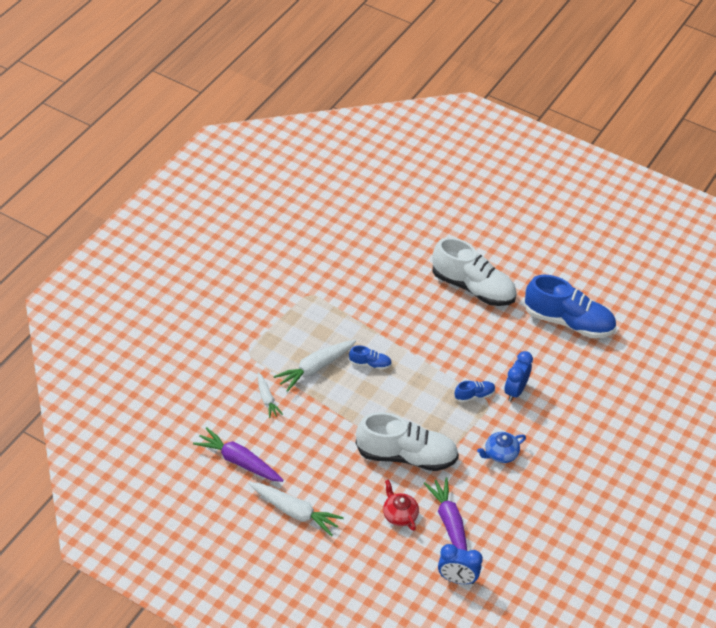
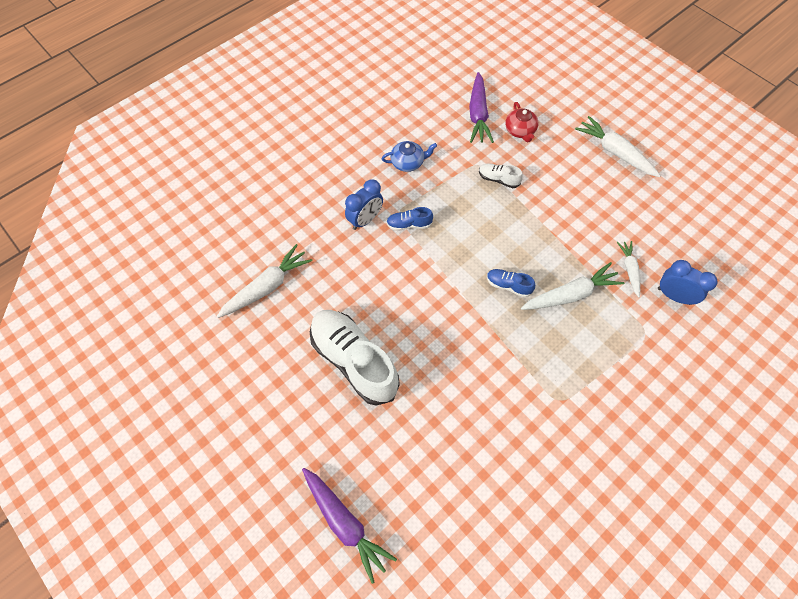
camera: 160 degrees left, 15 degrees up
purple carrot [193,427,284,482] -> purple carrot moved to [302,468,397,584]
white shoe [356,412,459,471] -> white shoe [479,163,523,188], size x0.44
blue clock [438,544,483,584] -> blue clock moved to [658,260,717,305]
blue shoe [524,275,616,338] -> white carrot [217,244,312,318]

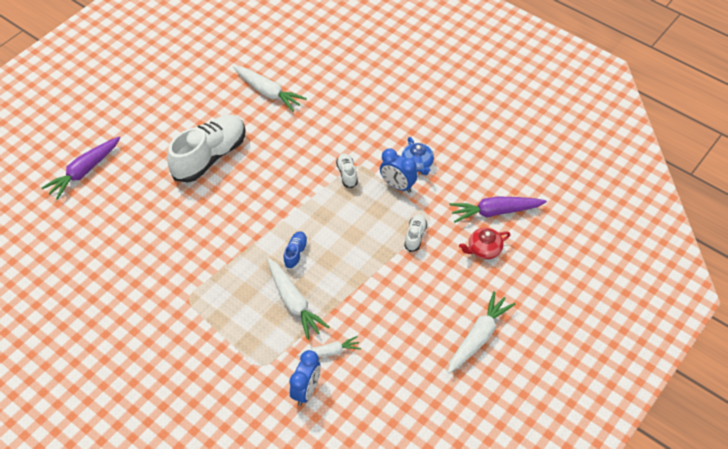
camera: 80 degrees right, 10 degrees down
blue clock [345,179,383,230] -> blue clock moved to [380,148,417,193]
blue shoe [386,207,433,231] -> white shoe [336,153,358,188]

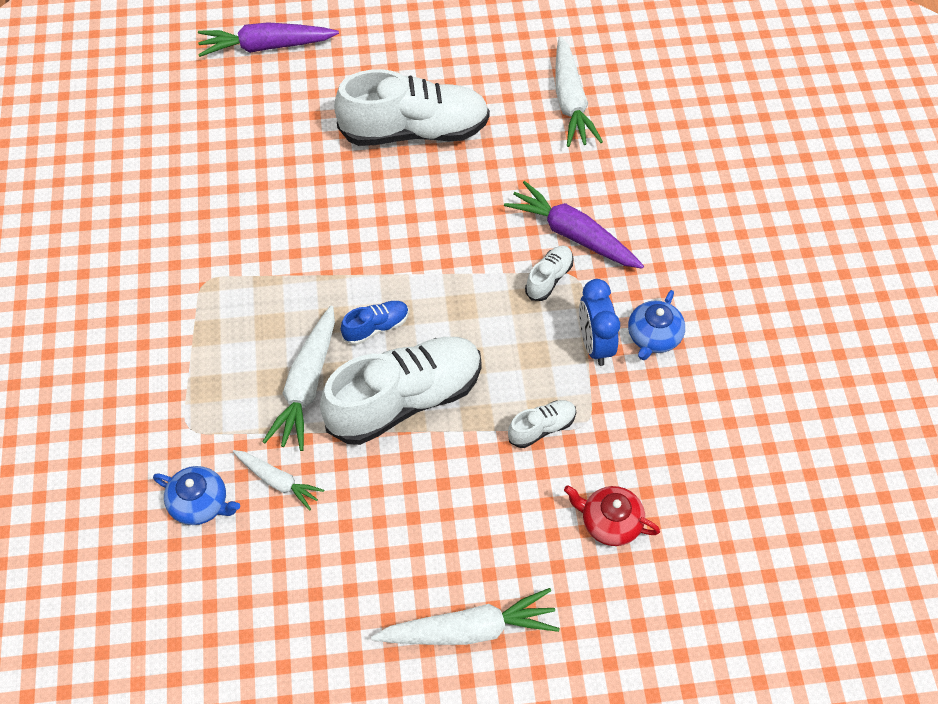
camera: 45 degrees right, 5 degrees up
blue clock [289,350,321,406] -> blue teapot [153,466,240,525]
purple carrot [450,196,547,223] -> purple carrot moved to [504,181,644,269]
none -> white shoe [320,337,482,445]

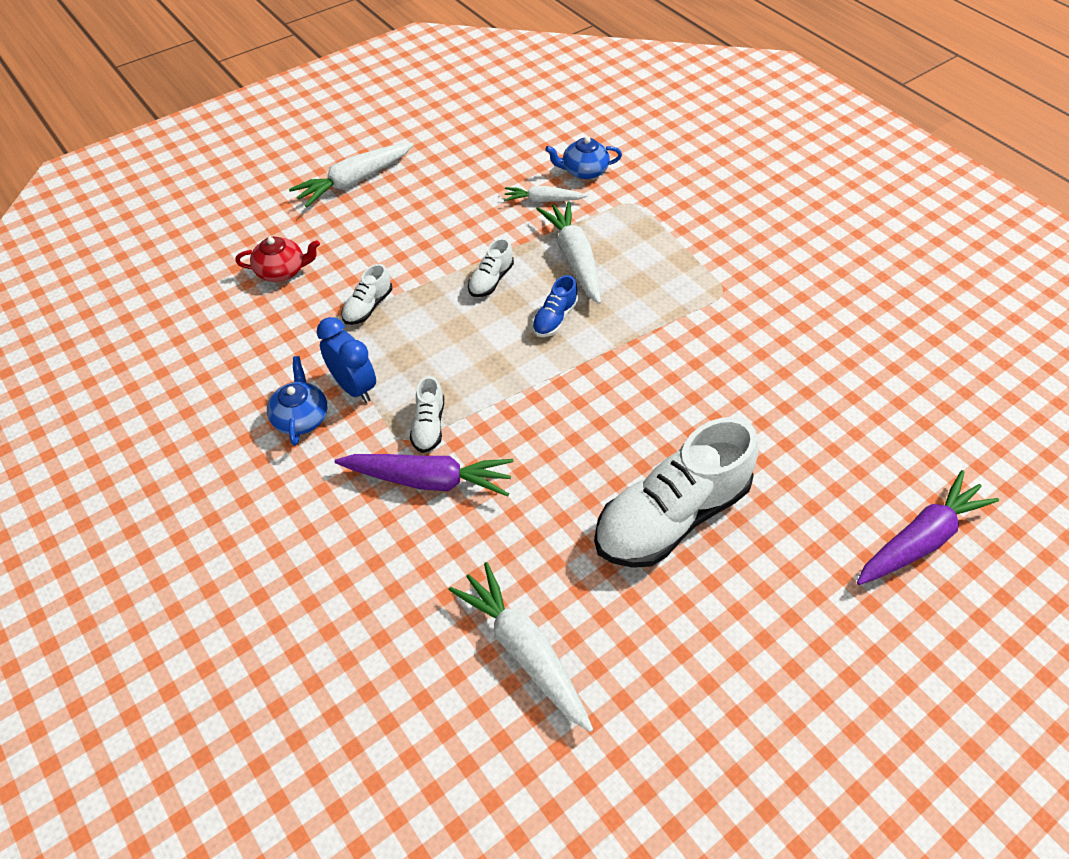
camera: 150 degrees right, 5 degrees down
white shoe [320,337,482,445] -> white shoe [468,238,514,297], size x0.44

